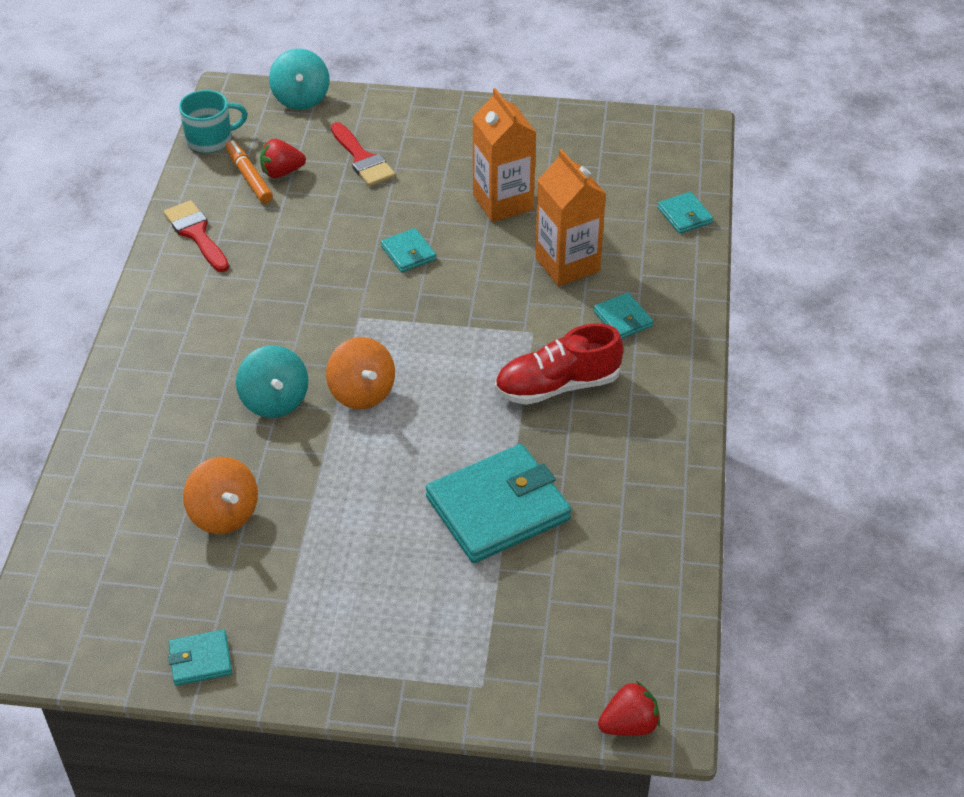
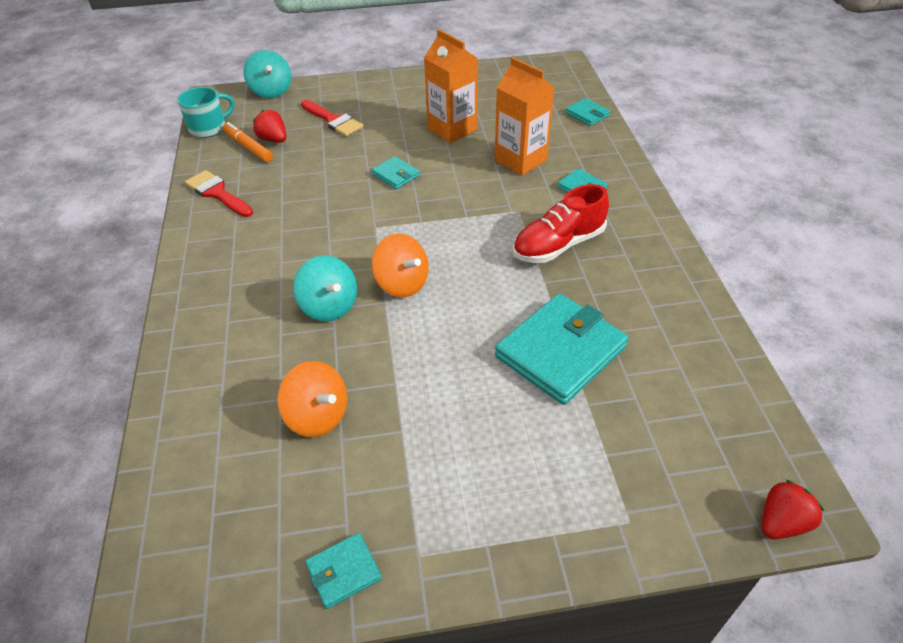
camera: 15 degrees left, 0 degrees up
red strawberry [260,139,306,178] -> red strawberry turned 75 degrees clockwise [253,110,287,142]

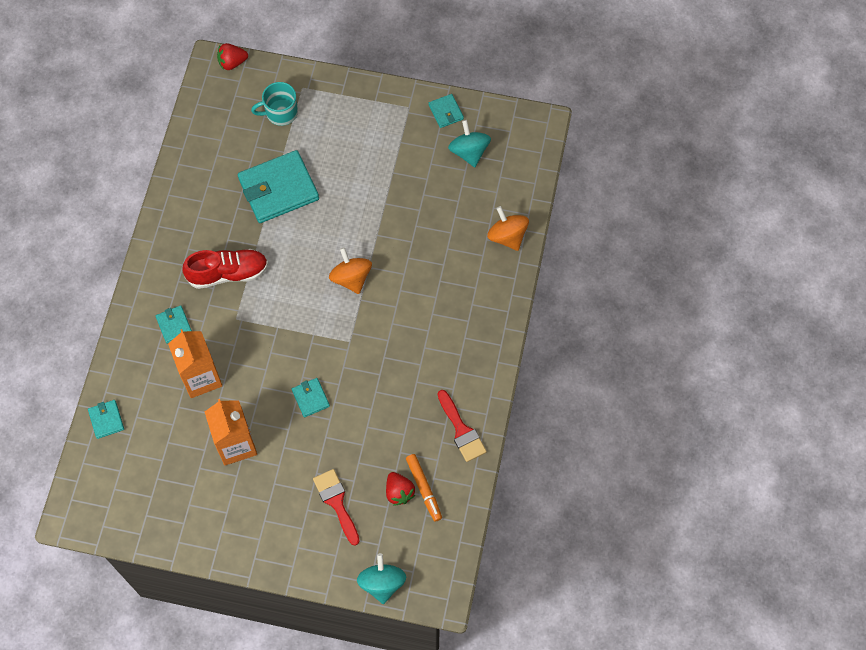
camera: 160 degrees left, 20 degrees up
turquoise mug [177,87,235,138] -> turquoise mug moved to [251,82,298,126]
orange spinning top [277,361,347,437] -> orange spinning top moved to [487,206,529,251]
turquoise spinning top [293,255,357,321] -> turquoise spinning top moved to [448,120,491,167]
turquoise wallet [305,533,382,609] -> turquoise wallet turned 75 degrees clockwise [429,94,464,128]

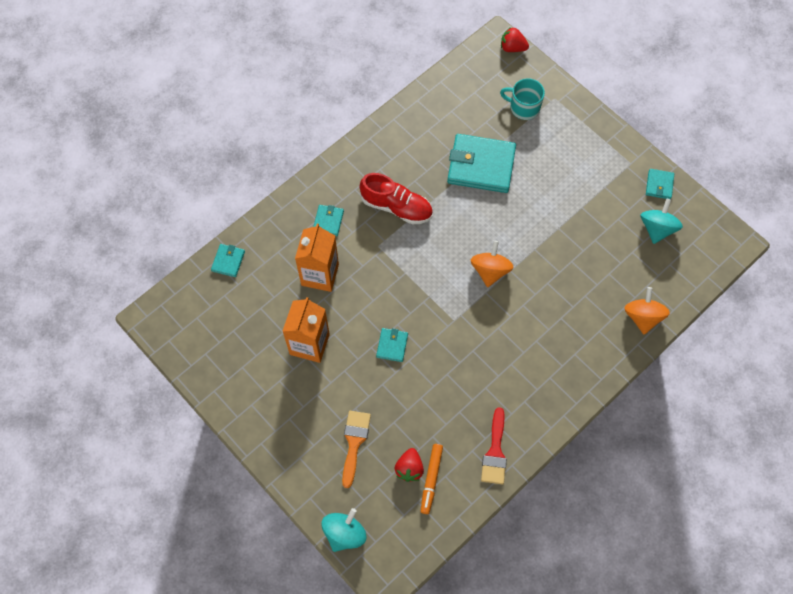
camera: 35 degrees right, 0 degrees up
red brush [313,469,360,546] -> orange brush [342,411,371,488]

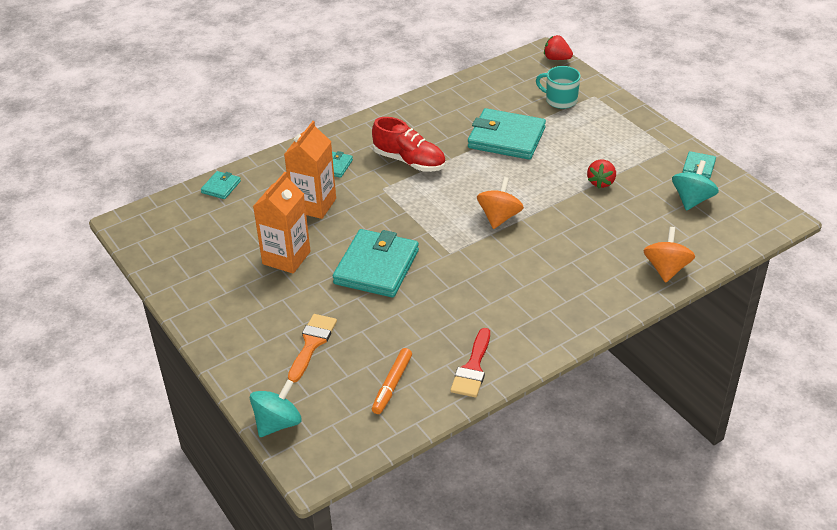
camera: 10 degrees right, 25 degrees down
turquoise wallet [376,328,408,362] -> turquoise wallet [333,229,419,298], size x2.14
red strawberry [395,448,424,482] -> red strawberry moved to [587,160,616,188]

